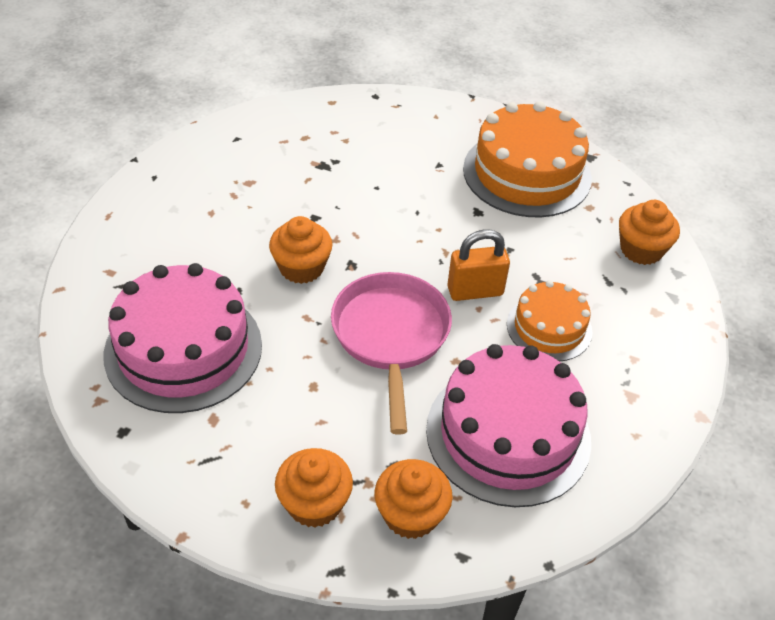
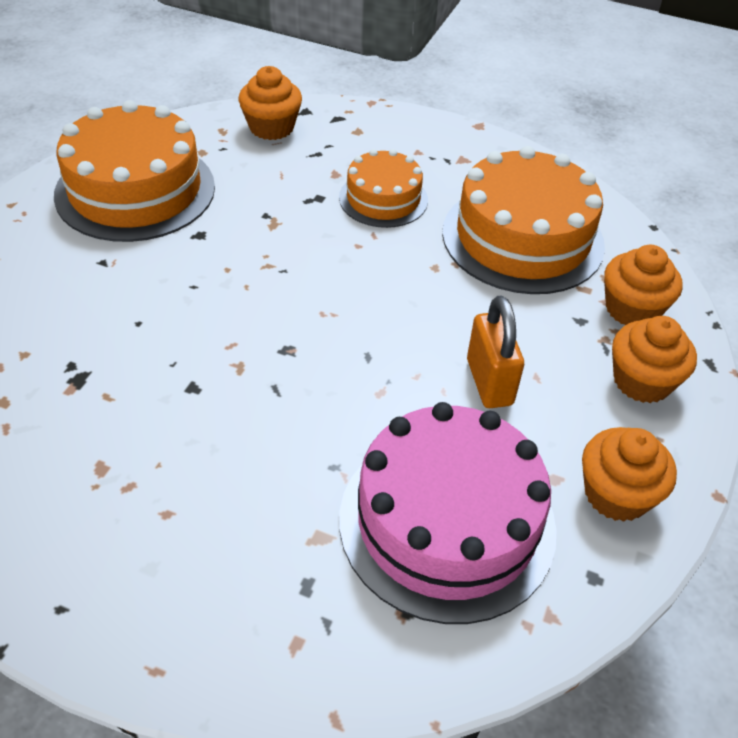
camera: 90 degrees left, 0 degrees up
orange cupcake [269,216,332,284] -> orange cupcake moved to [582,427,677,522]
pink pan [331,272,452,435] -> none
pink cake [426,344,591,507] -> orange cake [442,146,605,294]
orange padlock [447,229,510,301] -> orange padlock moved to [467,296,524,408]

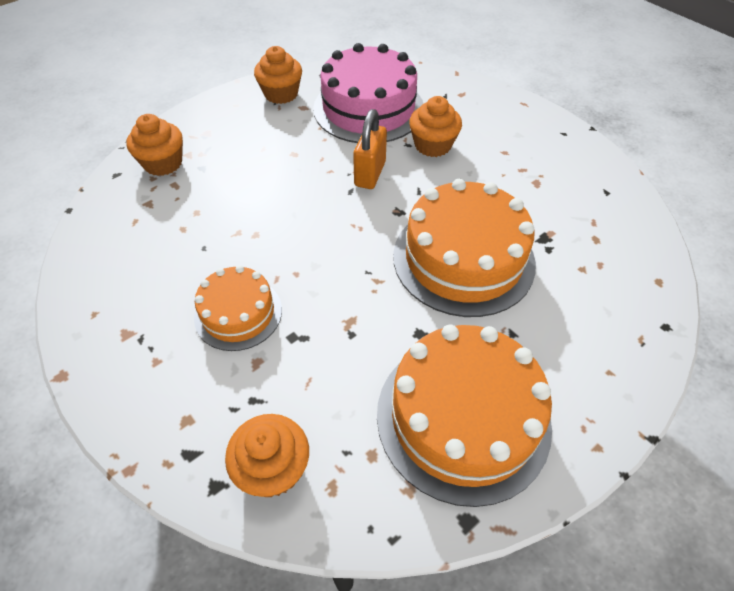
camera: 150 degrees left, 5 degrees up
orange cake [442,146,605,294] -> orange cake moved to [393,179,536,317]
orange padlock [467,296,524,408] -> orange padlock moved to [353,109,387,189]
orange cupcake [612,316,697,403] -> orange cupcake moved to [409,96,462,157]

